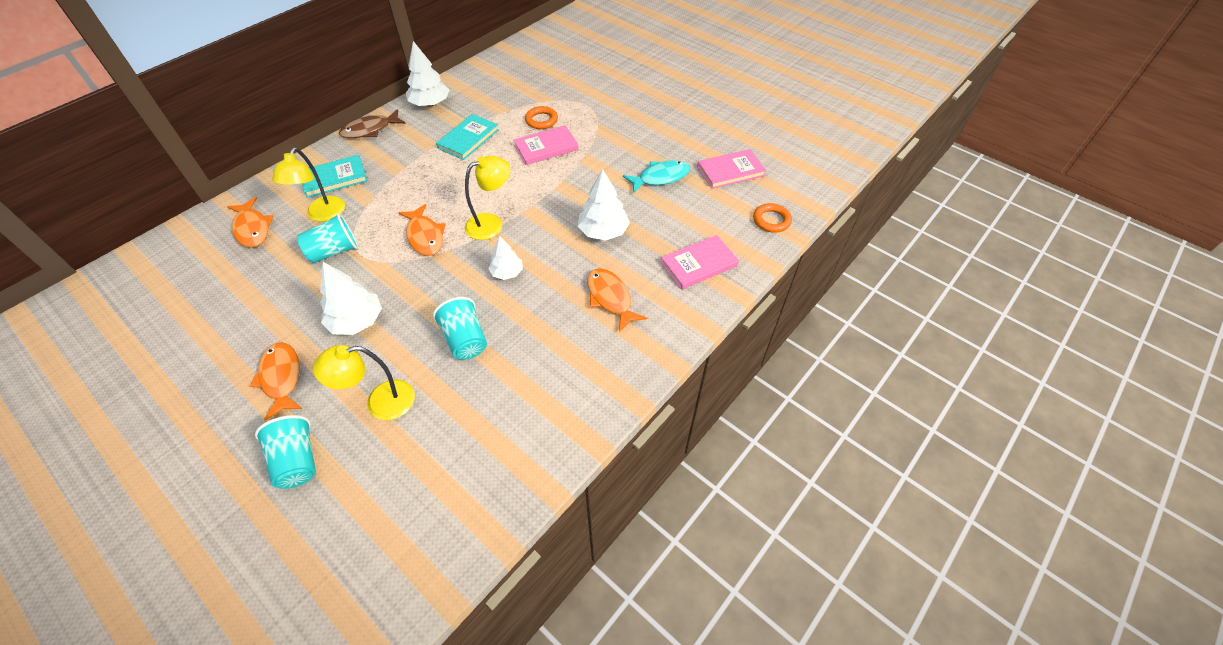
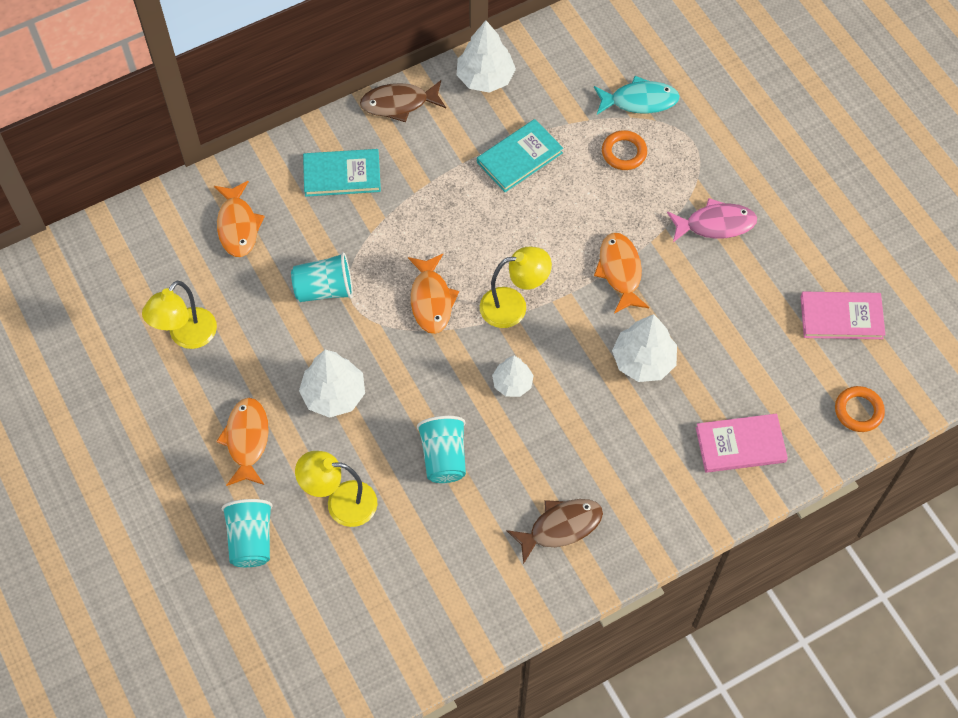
camera: 20 degrees right, 10 degrees up
yellow lamp [272,147,345,222] -> yellow lamp moved to [142,281,217,349]
pink book [514,125,579,165] -> none
orange fish [587,268,647,332] -> orange fish moved to [594,233,649,314]
turquoise fish [623,160,690,193] -> turquoise fish moved to [594,76,680,115]
none -> brown fish [506,499,603,564]
none -> pink fish [667,198,757,242]

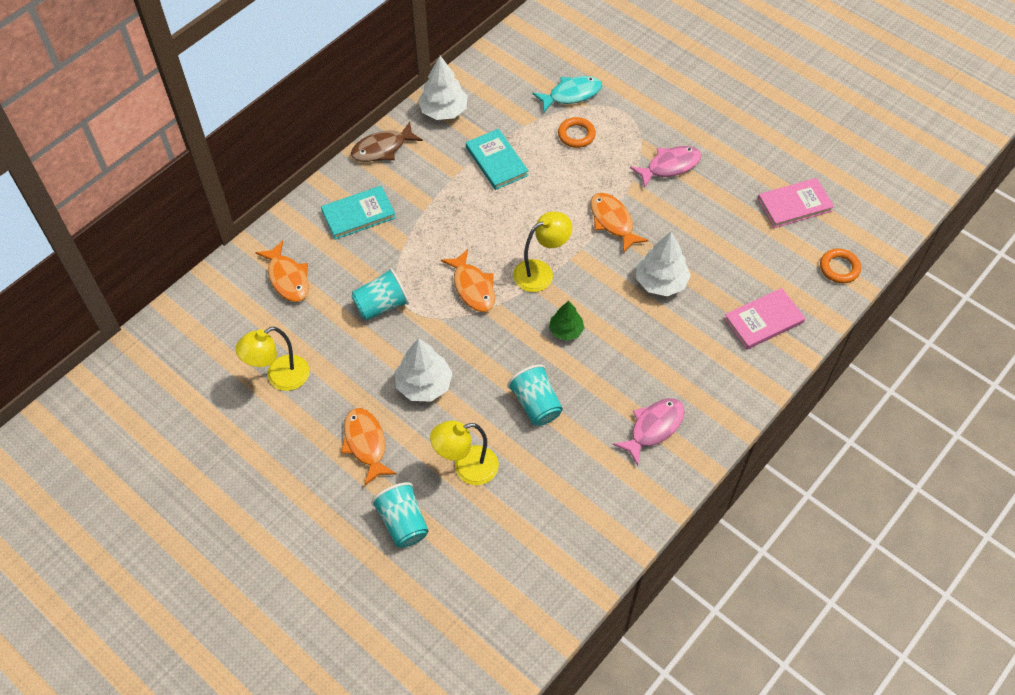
camera: 20 degrees left, 5 degrees down
yellow lamp [142,281,217,349] -> yellow lamp turned 45 degrees clockwise [235,327,310,391]
turquoise book [477,119,563,192] -> turquoise book turned 60 degrees counterclockwise [466,129,529,190]
white tree [492,356,534,397] -> green tree [549,301,584,341]
brown fish [506,499,603,564] -> pink fish [613,398,685,466]

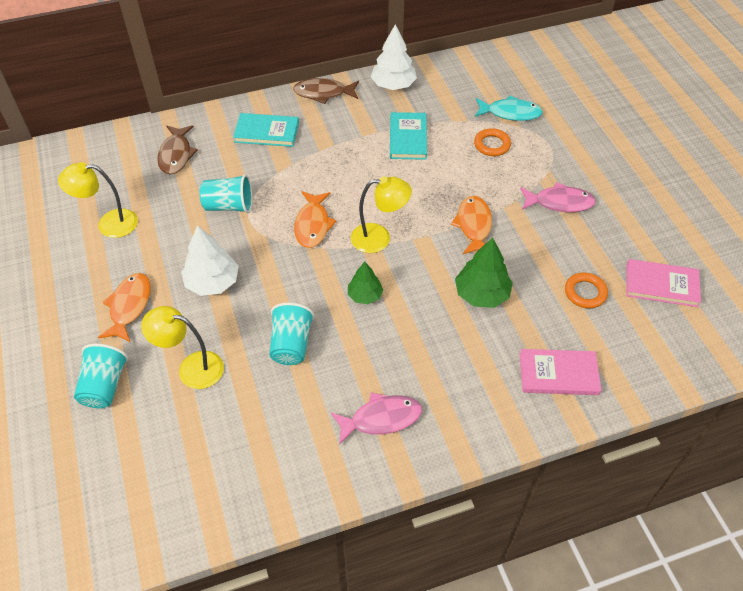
camera: 30 degrees right, 5 degrees down
orange fish [255,240,309,302] -> brown fish [157,125,198,174]
white tree [636,232,691,296] -> green tree [455,238,513,308]
orange ring [820,248,861,283] -> orange ring moved to [565,272,608,308]

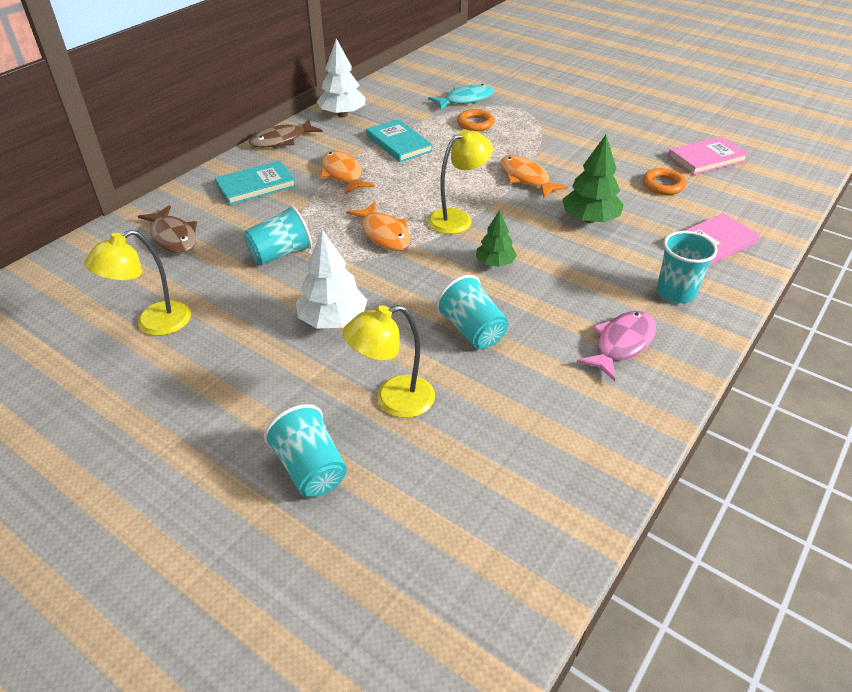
camera: 35 degrees left, 10 degrees down
orange fish [98,273,151,343] -> orange fish moved to [320,151,374,194]
pink fish [520,182,596,212] -> none
none -> turquoise cup [657,231,717,303]

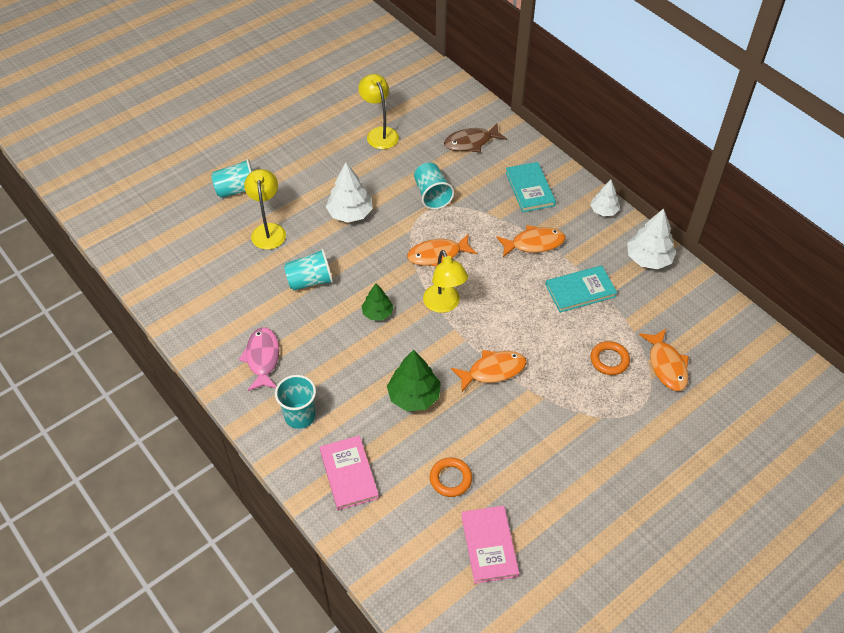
camera: 105 degrees right, 10 degrees up
brown fish [249,119,323,148] -> white tree [590,180,620,216]
turquoise fish [428,84,494,110] -> orange fish [639,329,689,391]
pink fish [577,311,656,382] -> pink fish turned 150 degrees counterclockwise [239,327,279,391]

